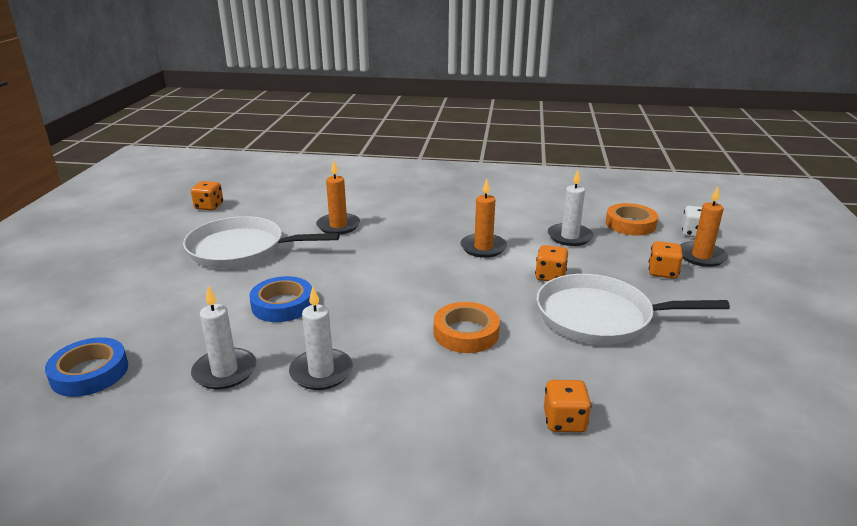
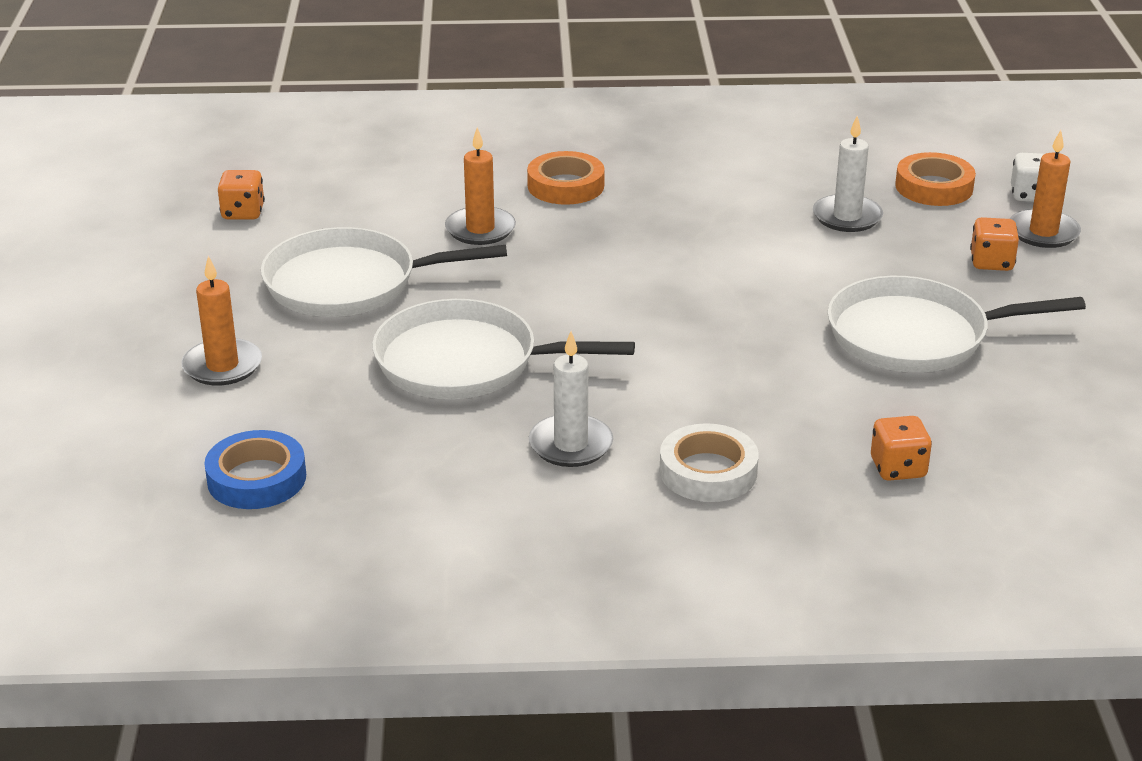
camera: 10 degrees left, 5 degrees up
white candle [191,286,256,390] -> none
blue tape [249,276,312,322] -> white pan [372,299,635,399]
orange tape [434,302,500,353] -> orange tape moved to [527,151,605,205]
orange candle [461,179,507,258] -> orange candle moved to [181,256,262,386]
orange dice [535,245,568,281] -> none
none -> white tape [660,423,759,502]

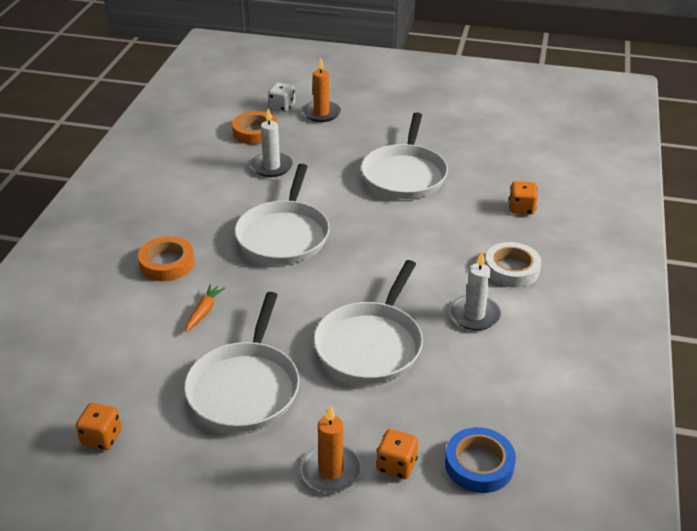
camera: 75 degrees left, 5 degrees up
orange candle [445,127,516,245] -> orange carrot [185,284,225,332]
orange dice [970,217,1019,271] -> orange dice moved to [376,429,418,479]
none -> white pan [235,164,330,264]

